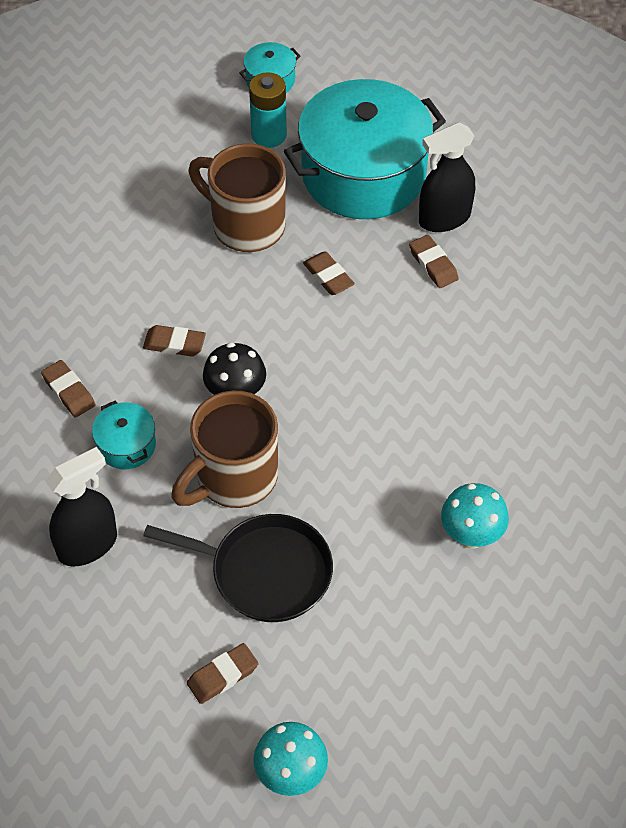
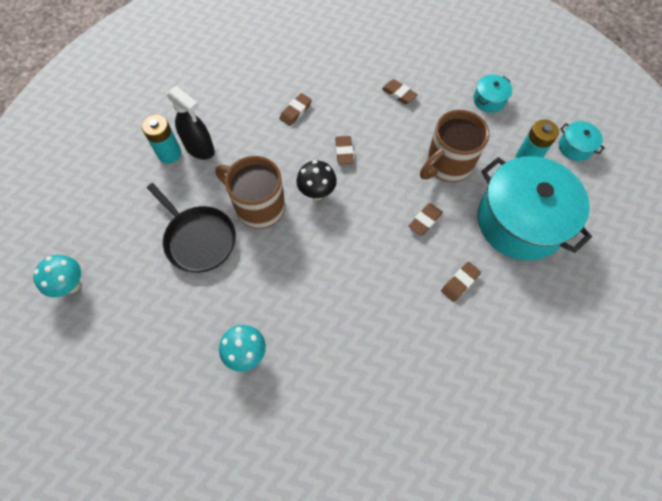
camera: 75 degrees right, 10 degrees up
turquoise pot [92,401,156,469] -> turquoise pot moved to [473,74,512,113]
black pan [143,514,333,622] -> black pan turned 45 degrees counterclockwise [147,183,236,272]
brown eraser [187,643,258,704] -> brown eraser moved to [382,79,418,104]
brown mug [189,144,286,252] -> brown mug turned 150 degrees counterclockwise [420,110,489,182]
black spray bottle [419,123,475,232] -> none
none -> turquoise battery [142,115,181,164]

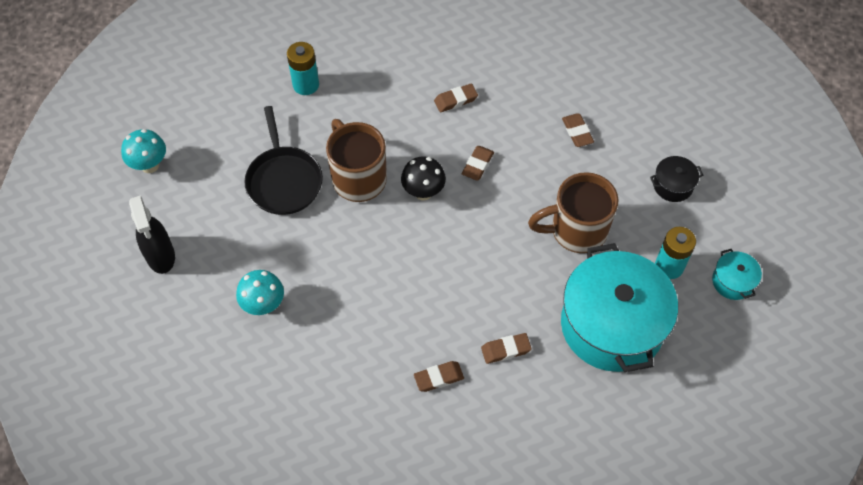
camera: 30 degrees right, 5 degrees down
black spray bottle [166,86,215,160] -> black spray bottle moved to [129,195,175,274]
brown eraser [408,203,443,236] -> brown eraser moved to [414,361,464,392]
turquoise pot [473,74,512,113] -> black pot [650,156,703,202]

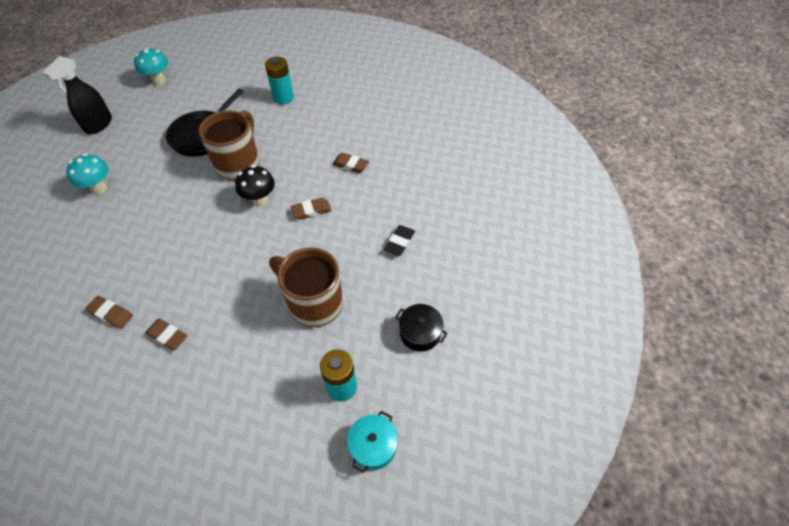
camera: 45 degrees right, 5 degrees down
turquoise pot [561,243,678,372] -> none
brown eraser [562,113,594,147] -> black eraser [384,225,415,256]

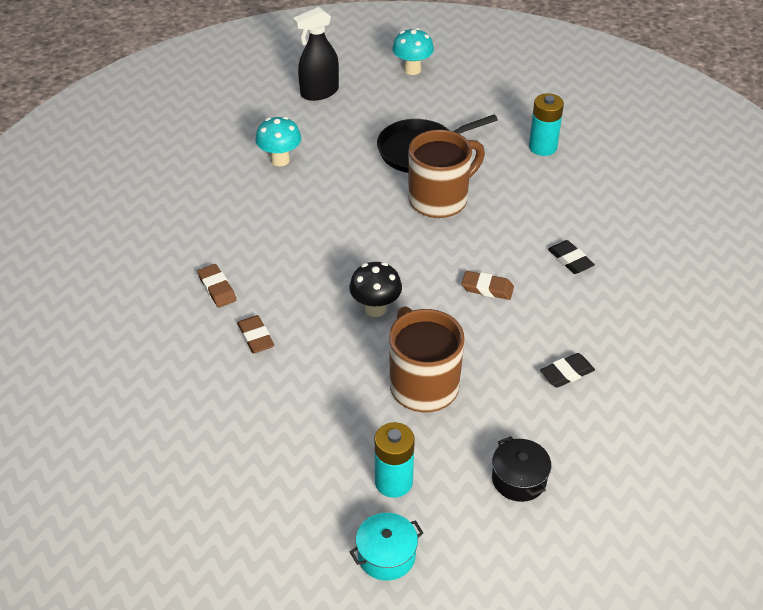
camera: 35 degrees right, 10 degrees down
black mushroom [235,165,275,206] -> black mushroom moved to [349,262,402,317]
brown eraser [332,153,369,173] -> black eraser [548,240,595,274]

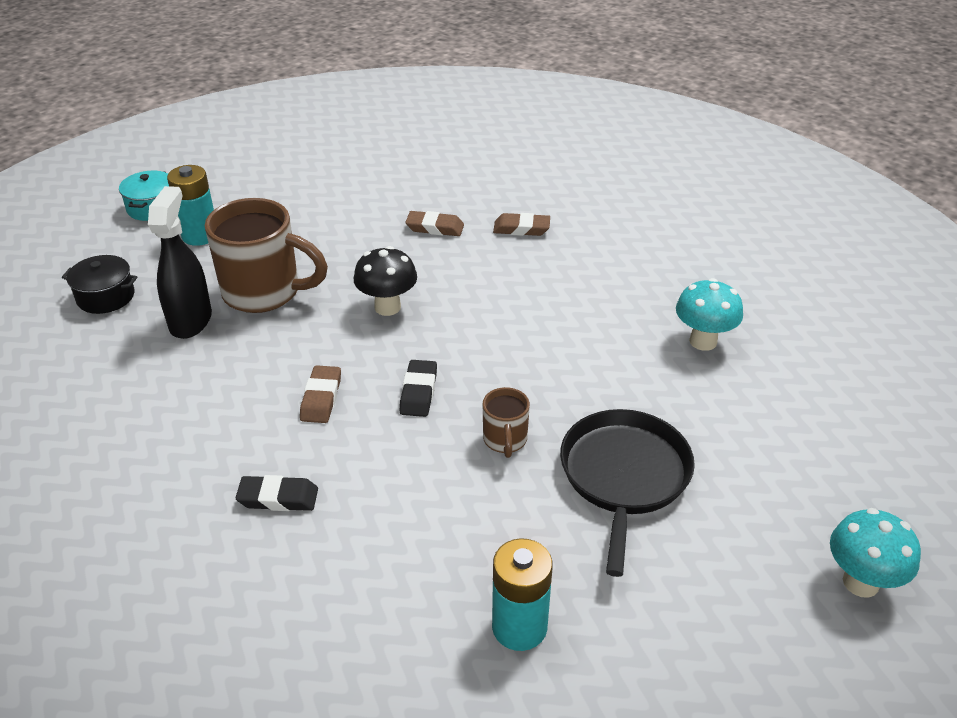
camera: 125 degrees right, 5 degrees down
black spray bottle [293,7,339,101] -> black spray bottle moved to [148,186,212,339]
brown mug [409,130,485,218] -> brown mug [483,387,530,458], size x0.49
brown eraser [462,271,514,300] -> brown eraser turned 45 degrees counterclockwise [300,365,341,423]
black eraser [540,353,595,387] -> black eraser moved to [399,360,437,417]

